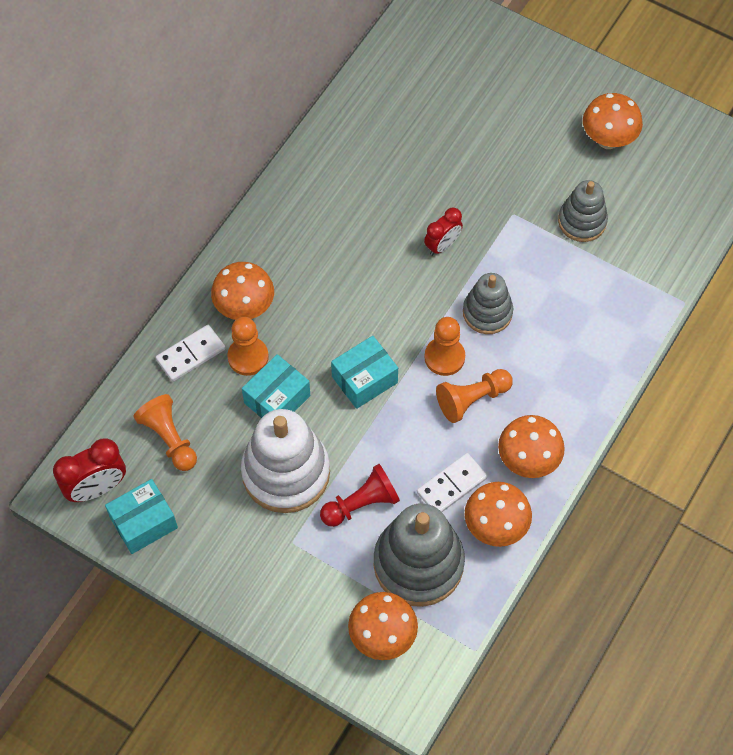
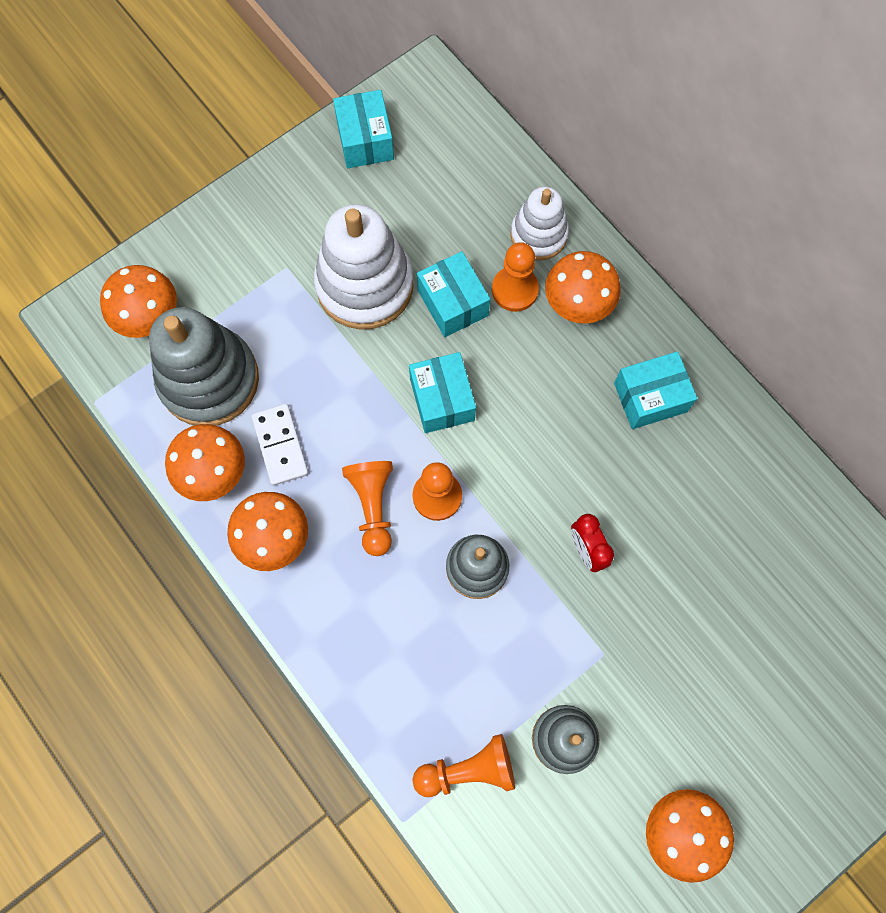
camera: 110 degrees right, 10 degrees up
red clock [53,439,126,502] -> none
orange pawn [134,394,197,471] -> orange pawn moved to [412,734,515,797]
white domino [156,325,225,382] -> white stacking toy [510,187,569,260]
red pawn [320,464,400,527] -> none
none -> turquoise box [614,351,697,429]

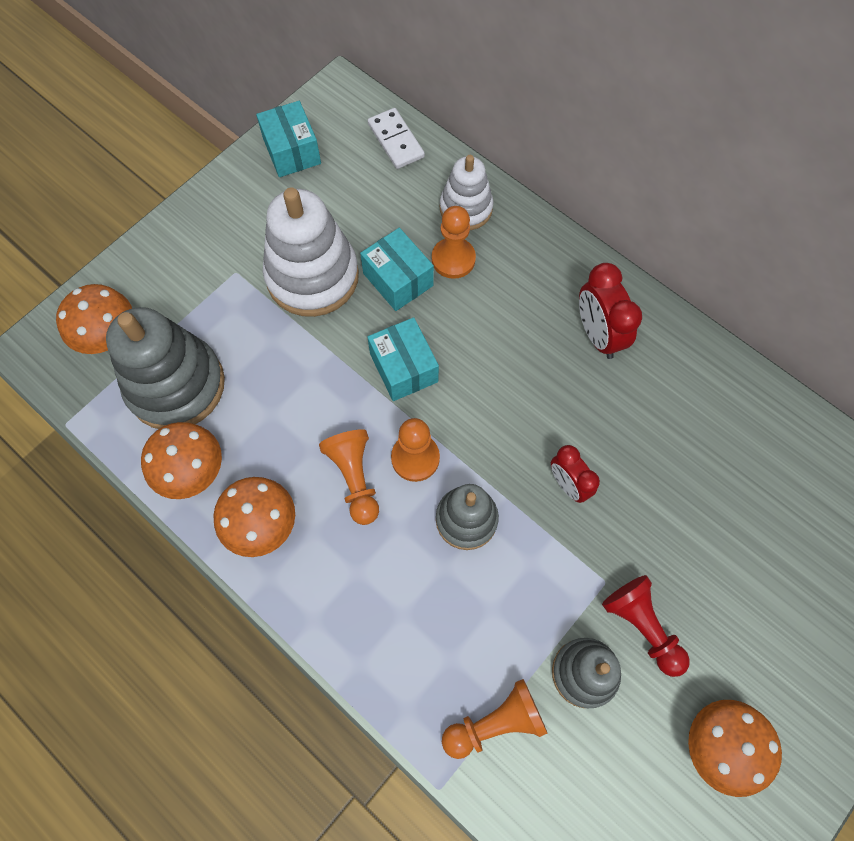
camera: 10 degrees left, 5 degrees down
white domino [251,404,308,486] -> white domino moved to [368,108,425,169]
orange mushroom [545,251,621,324] -> none
turquoise box [614,351,697,429] -> red clock [579,263,642,359]
none -> red pawn [602,575,690,677]

